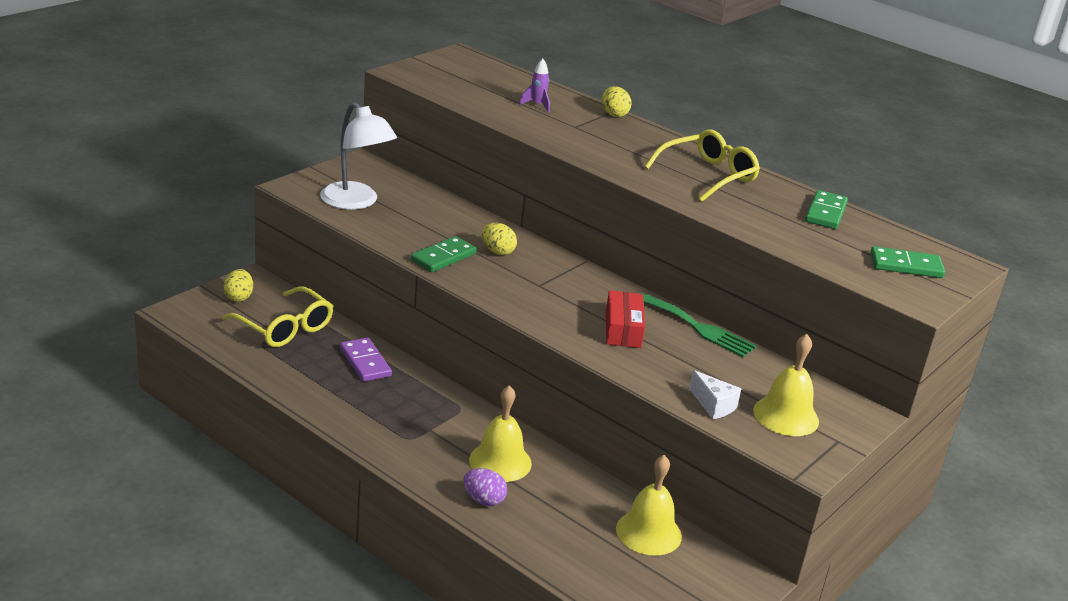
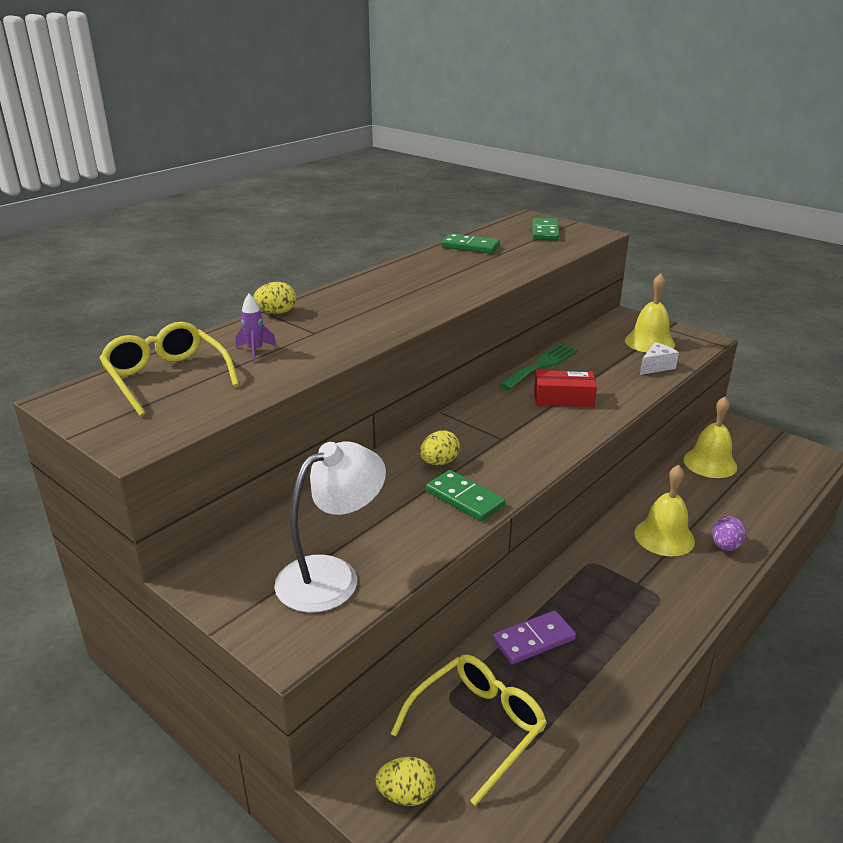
camera: 85 degrees left, 0 degrees up
yellow glasses [644,129,760,202] -> yellow glasses moved to [99,322,239,416]

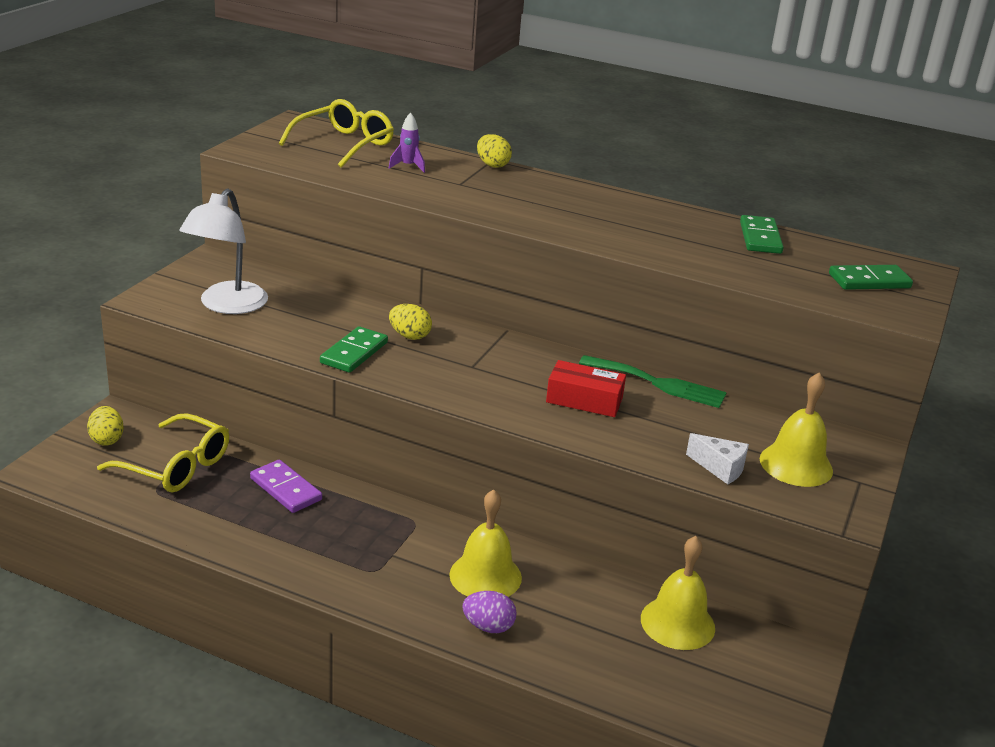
camera: 70 degrees right, 0 degrees up
white lamp [274,441,386,613] -> white lamp turned 75 degrees clockwise [179,189,268,314]
red box [534,370,597,407] -> red box turned 60 degrees counterclockwise [546,360,626,417]

